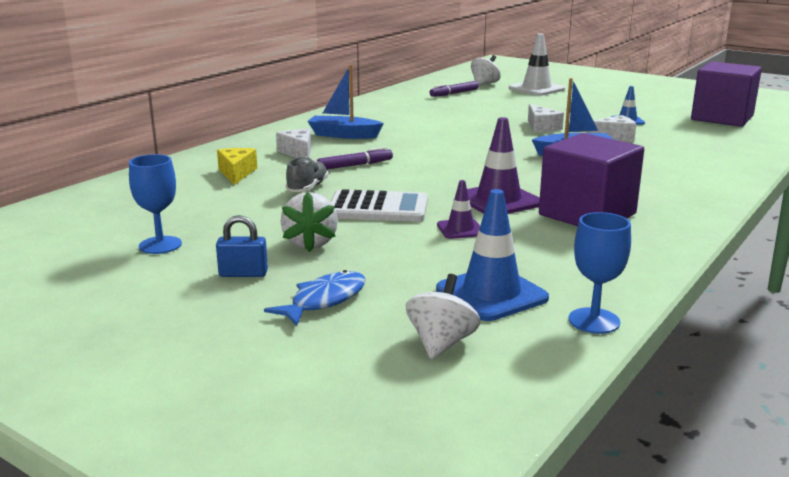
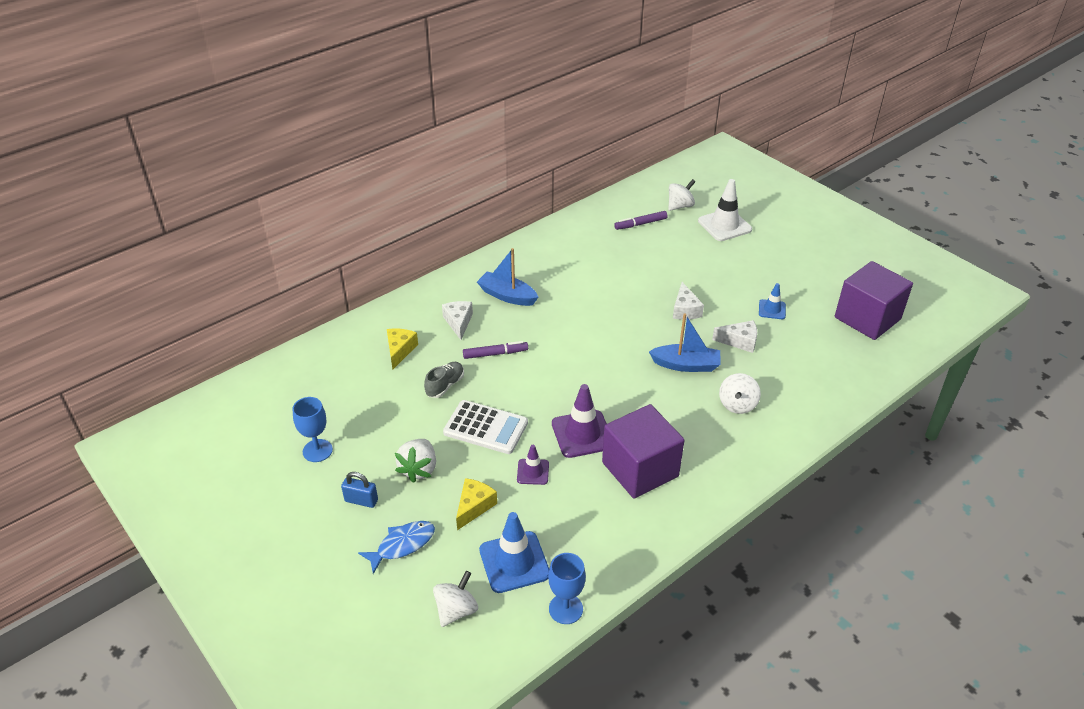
camera: 15 degrees right, 20 degrees up
none -> yellow cheese [456,478,497,530]
none -> white spinning top [719,373,761,414]

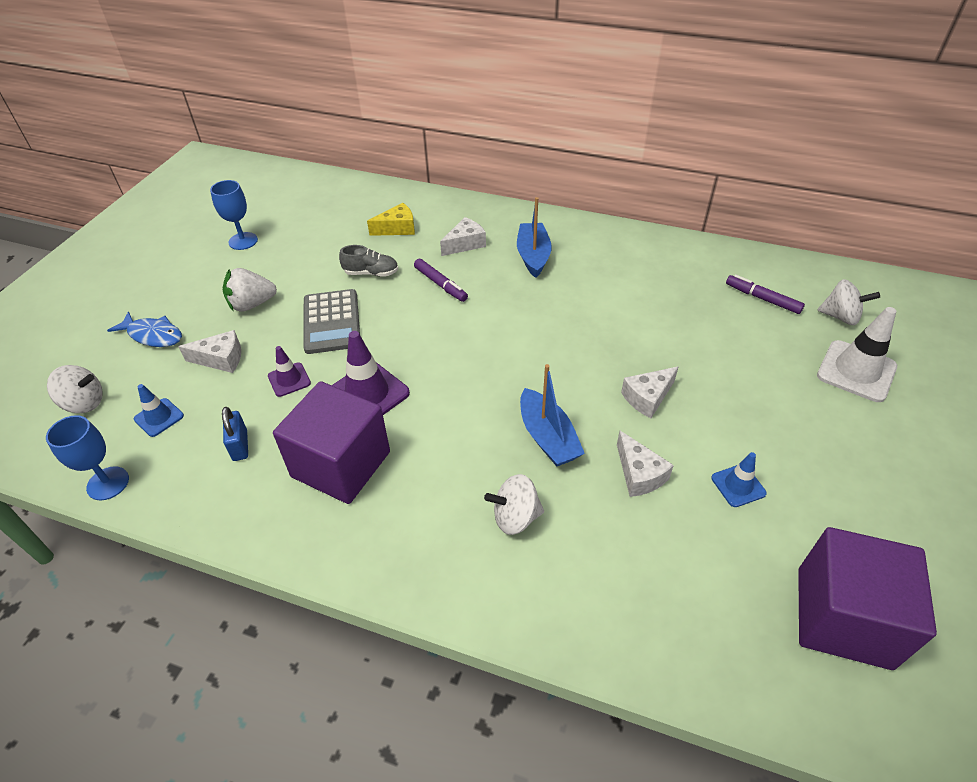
camera: 60 degrees right, 5 degrees up
blue padlock [341,472,378,508] -> blue padlock moved to [222,407,248,461]
white calculator [443,400,528,454] -> grey calculator [303,289,360,354]
yellow cheese [456,478,497,530] -> white cheese [178,330,241,373]
blue traffic cone [479,512,549,593] -> blue traffic cone [134,384,184,437], size x0.56

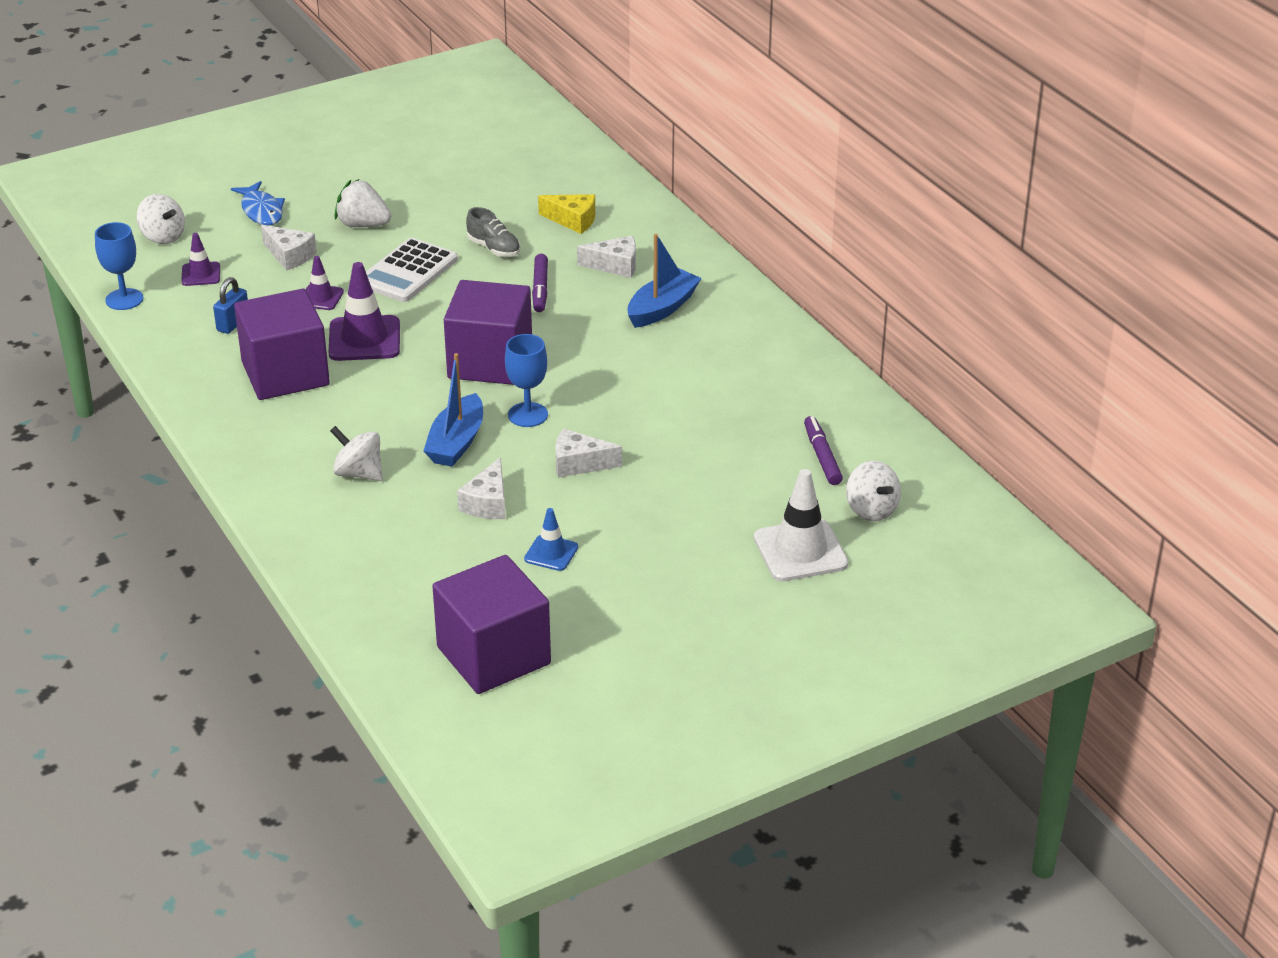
camera: 40 degrees right, 10 degrees down
blue traffic cone [134,384,184,437] -> purple traffic cone [181,233,220,286]
blue goblet [210,180,258,250] -> blue goblet moved to [505,334,548,427]
grey calculator [303,289,360,354] -> white calculator [366,238,458,302]
none -> purple cube [444,280,532,385]

